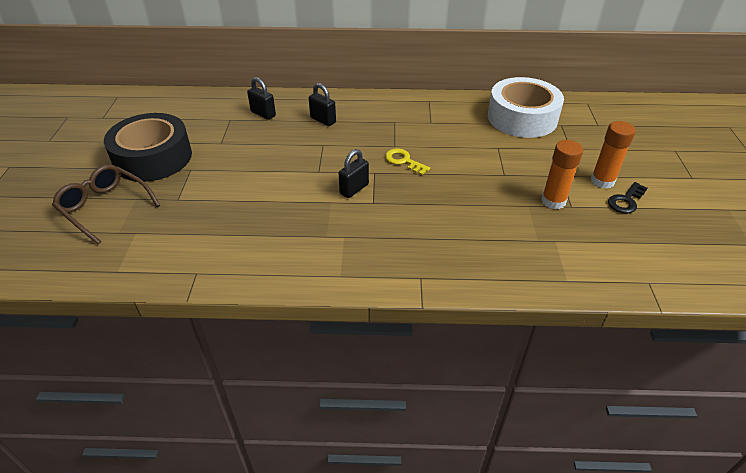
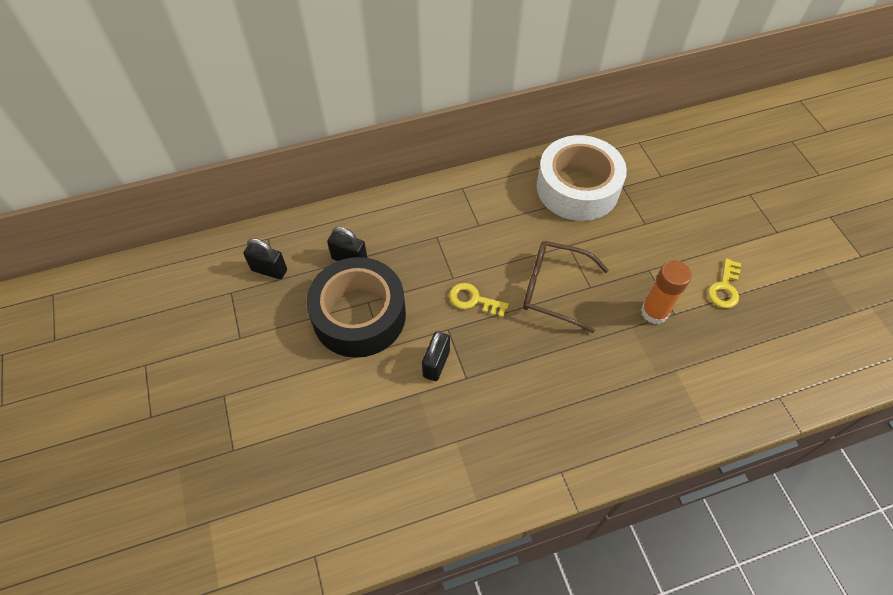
camera: 20 degrees left, 15 degrees up
brown glasses [52,164,160,245] -> brown glasses moved to [523,241,609,333]
black tape [104,113,192,182] -> black tape moved to [306,257,406,358]
orange glue stick [591,121,636,189] -> none
black key [608,182,647,214] -> yellow key [708,258,741,308]

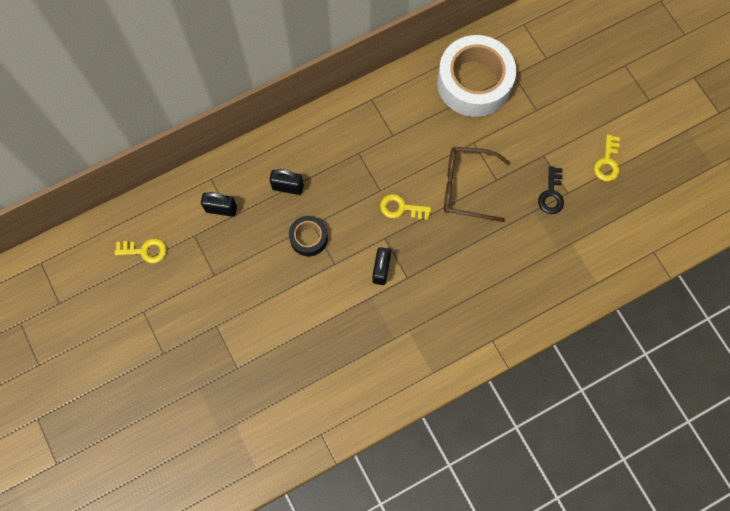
camera: 10 degrees left, 15 degrees up
black tape [306,257,406,358] -> black tape [289,216,328,256], size x0.48
orange glue stick [641,260,692,324] -> black key [538,166,564,214]
none -> yellow key [115,238,167,263]

